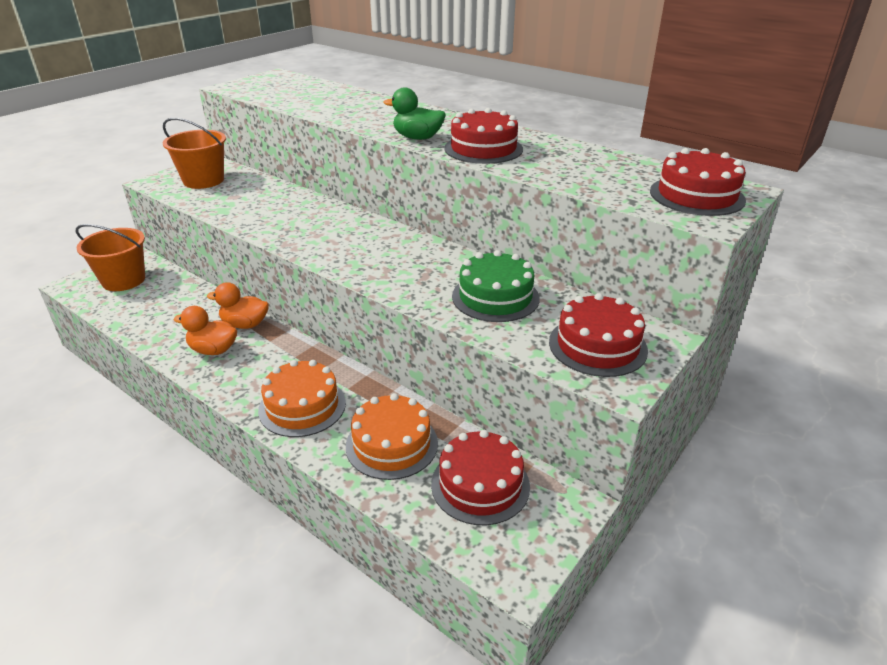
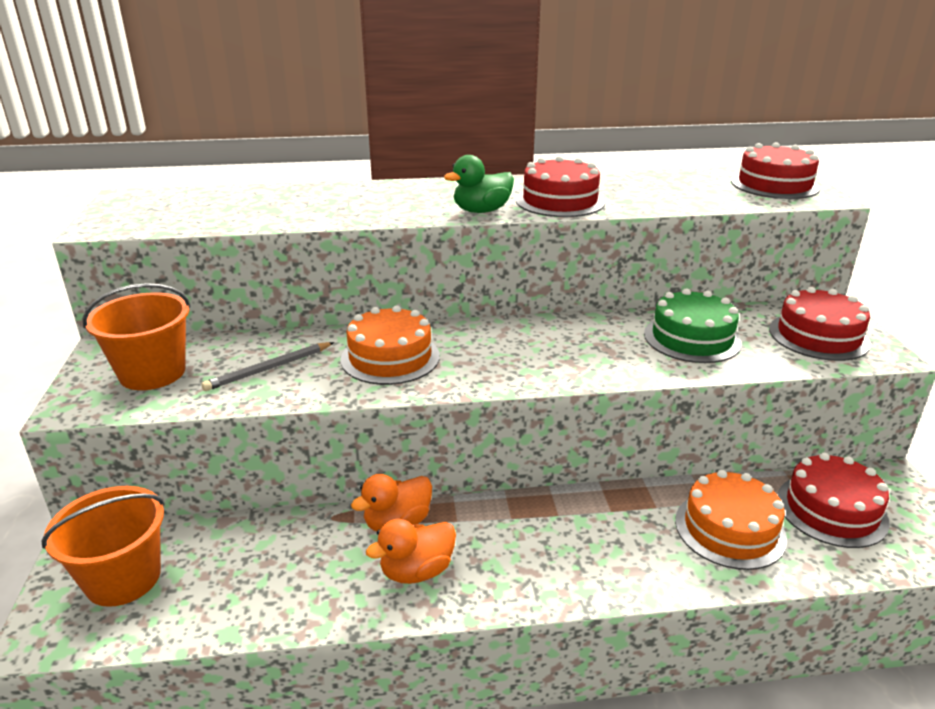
camera: 45 degrees left, 5 degrees down
orange cake [258,360,346,437] -> orange cake moved to [341,305,440,385]
none -> grey pencil [201,342,334,391]

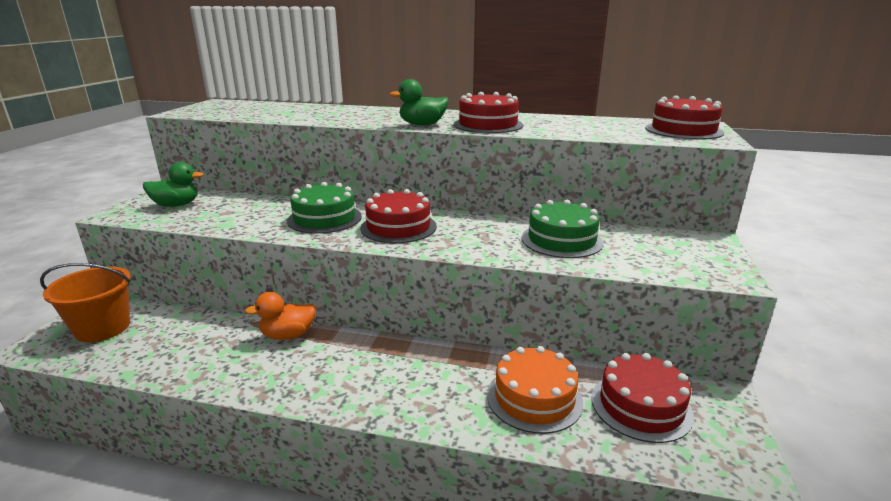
camera: 20 degrees right, 5 degrees down
orange bucket [82,283,191,390] -> green duck [143,162,204,207]
grey pencil [201,342,334,391] -> none
orange cake [341,305,440,385] -> green cake [287,182,362,234]
orange duck [366,519,456,584] -> none
red cake [769,287,871,361] -> red cake moved to [360,189,437,243]

